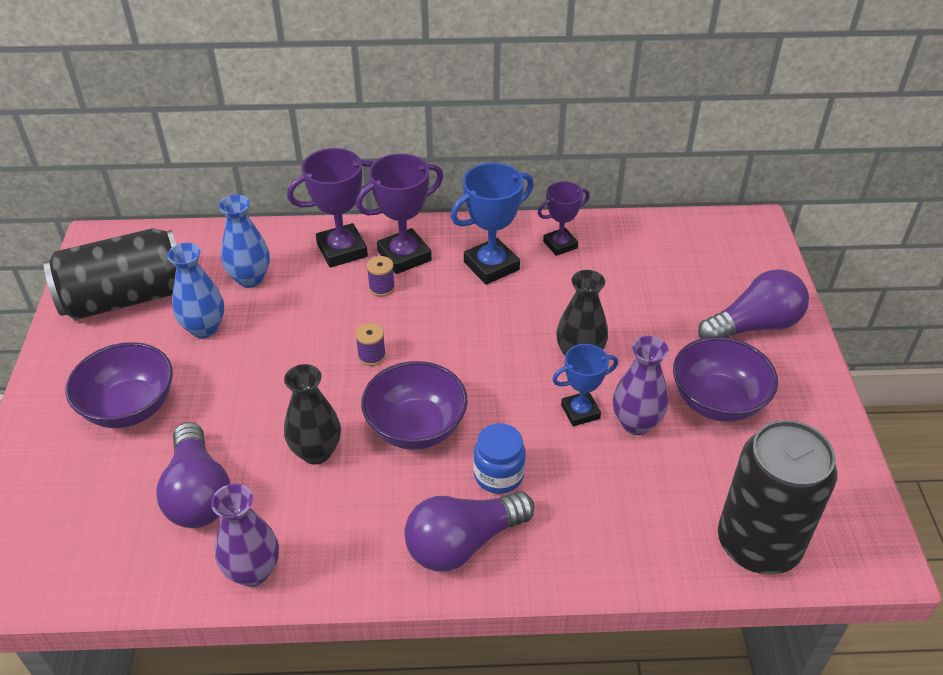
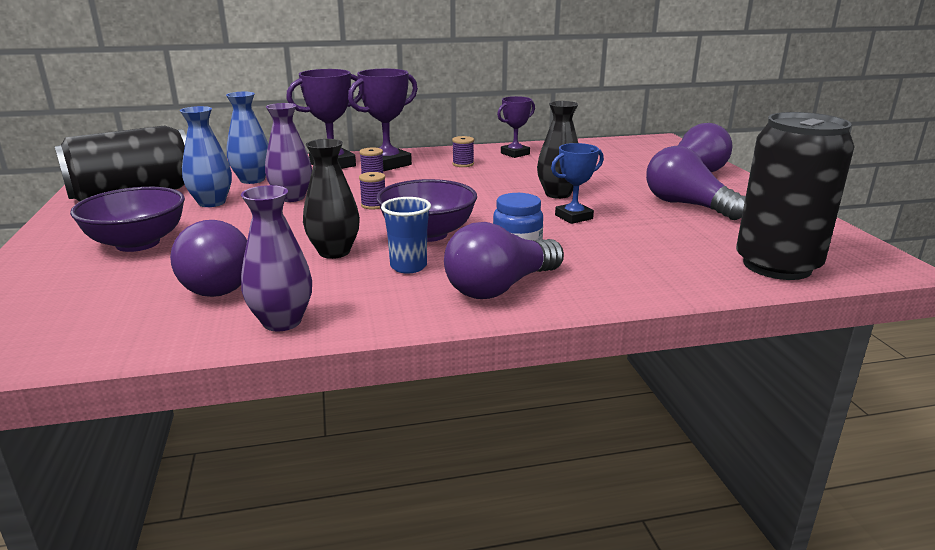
camera: 10 degrees left, 20 degrees down
blue trophy [450,163,534,285] -> purple spool [452,136,474,167]
purple vase [613,336,669,435] -> purple vase moved to [265,103,312,202]
purple bowl [673,337,778,422] -> purple light bulb [646,146,746,220]
none -> blue cup [381,197,431,274]

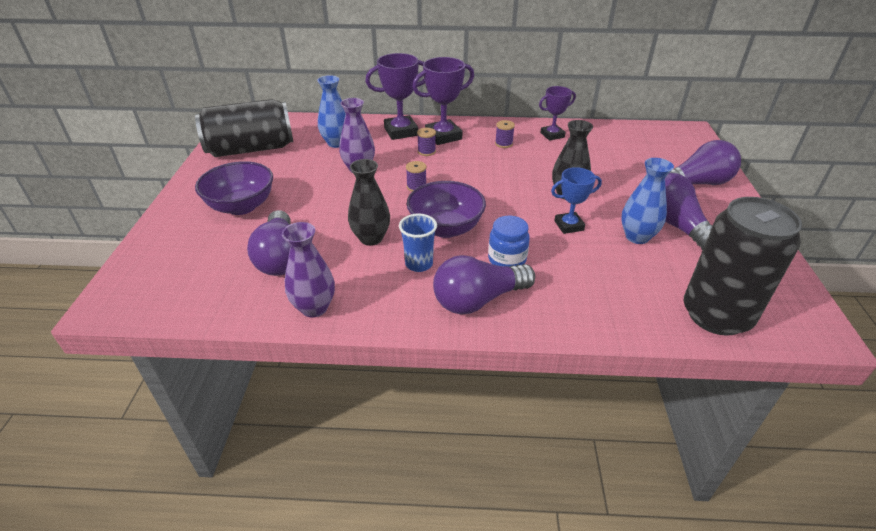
camera: 15 degrees right, 15 degrees up
blue vase [180,106,232,207] -> blue vase moved to [621,158,674,244]

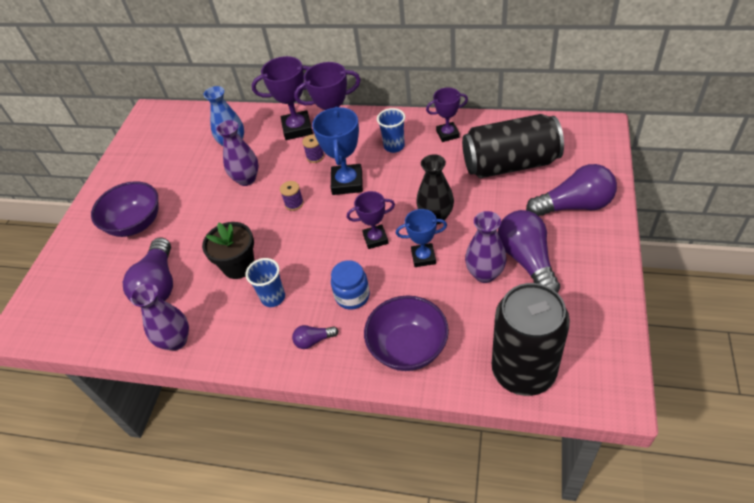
camera: 15 degrees right, 10 degrees up
black can [195,99,293,157] -> black can moved to [462,114,564,178]
black vase [348,159,390,246] -> black flower pot [202,222,254,279]
purple bowl [407,181,486,238] -> purple bowl moved to [364,296,449,371]
purple light bulb [433,255,535,314] -> purple light bulb [292,325,338,349], size x0.47
purple spool [495,120,515,148] -> blue cup [377,108,405,153]
blue vase [621,158,674,244] -> purple vase [465,211,507,283]
none -> blue trophy [312,107,363,195]
none -> purple trophy [347,191,395,249]

